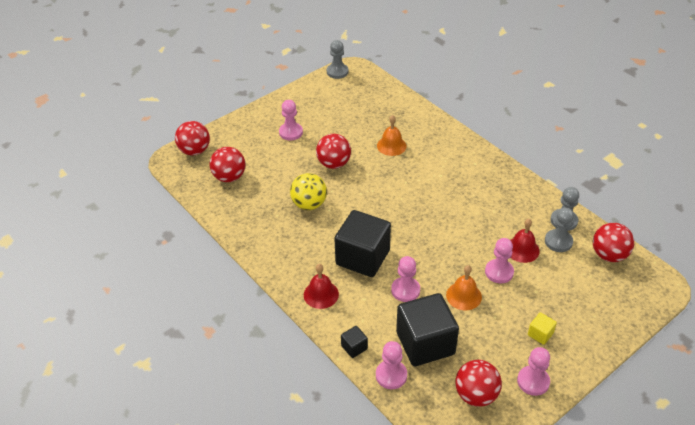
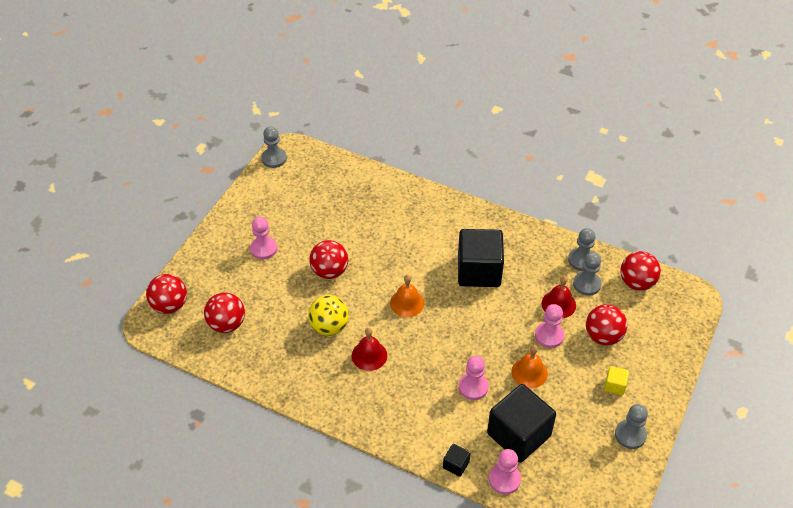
camera: 25 degrees left, 5 degrees up
red bell [304,264,339,309] -> red bell moved to [352,328,387,371]
black cube [334,210,391,277] -> black cube moved to [458,229,504,287]
orange bell [377,115,407,156] -> orange bell moved to [390,275,424,317]
red ball [455,360,502,407] -> red ball moved to [586,304,627,345]
pink pawn [517,347,550,396] -> grey pawn [615,404,648,449]

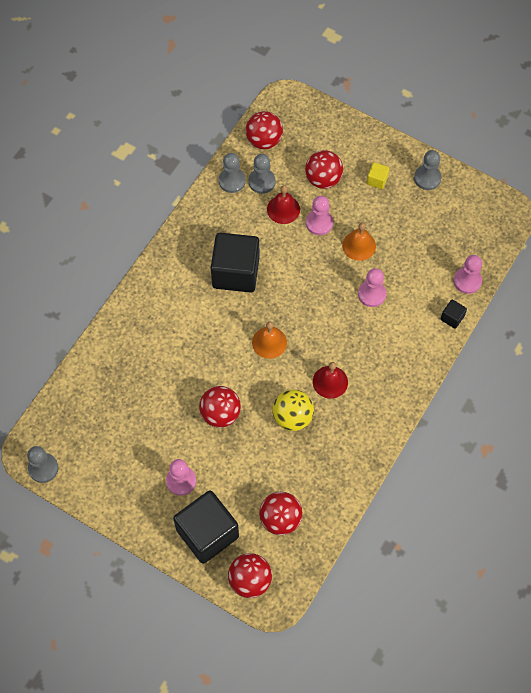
camera: 85 degrees left, 15 degrees up
black cube [487,384,556,462] -> black cube moved to [173,490,239,564]

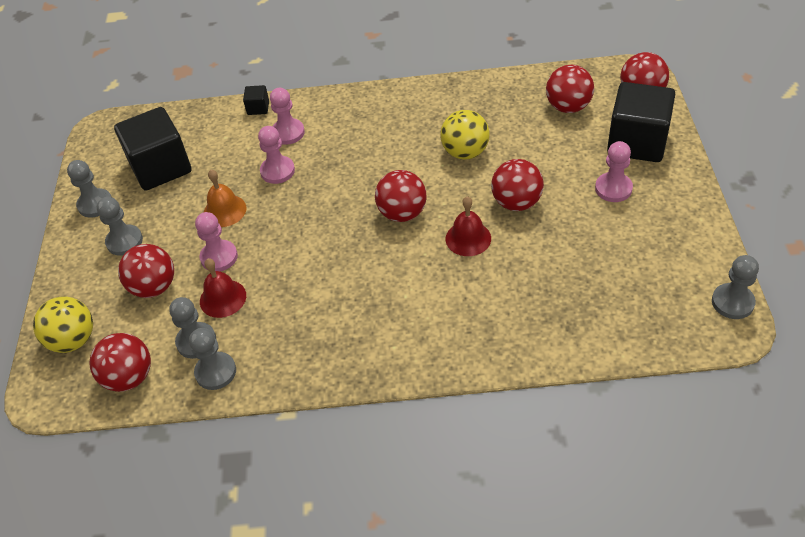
camera: 120 degrees left, 15 degrees down
black cube [211,233,259,293] -> black cube moved to [114,107,192,190]
orange bell [252,321,287,359] -> red ball [375,170,427,222]
red bell [313,362,348,399] -> red bell moved to [446,196,491,256]
yellow cube [367,162,390,189] -> grey pawn [97,197,143,256]
pink pawn [454,255,482,294] -> pink pawn moved to [270,88,305,145]
none -> yellow ball [33,297,93,353]

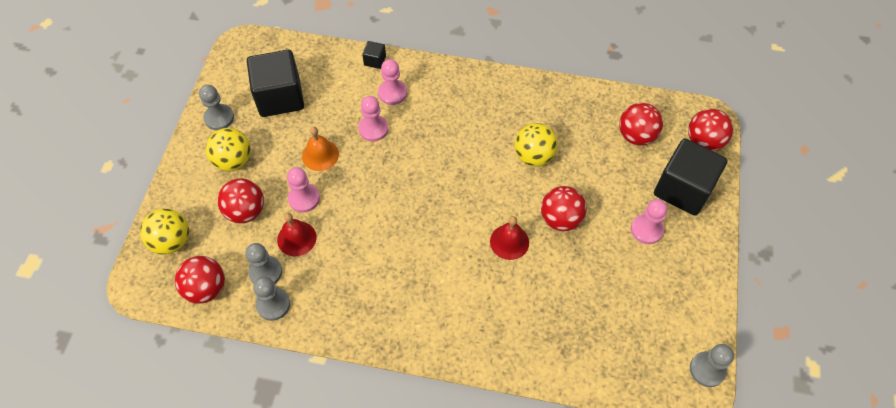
camera: 10 degrees right, 10 degrees up
grey pawn [97,197,143,256] -> yellow ball [206,128,251,171]
red ball [375,170,427,222] -> none

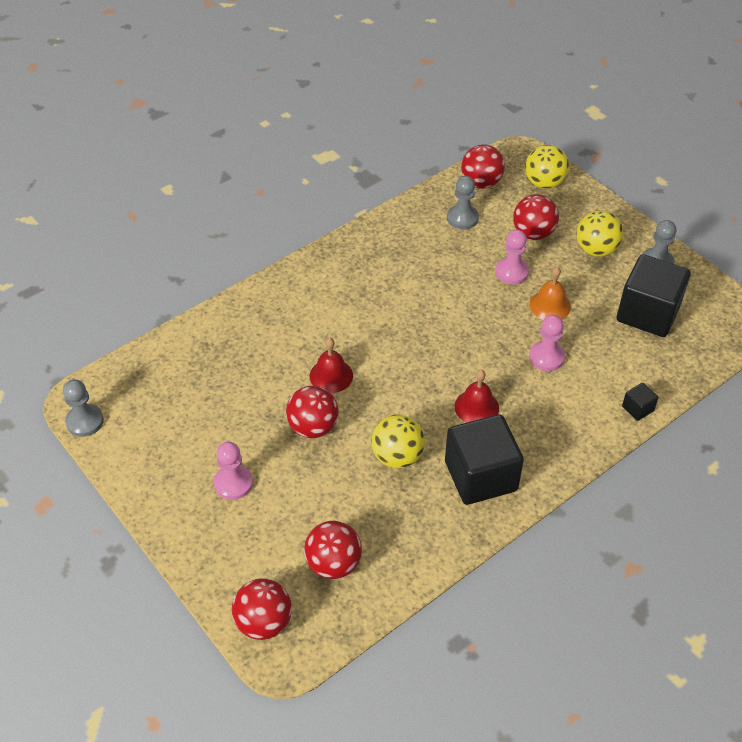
camera: 130 degrees right, 10 degrees down
grey pawn [253,276,290,321] -> none
red bell [277,213,316,257] -> red bell moved to [454,370,499,423]
pink pawn [378,59,407,105] -> none
black cube [654,139,728,216] -> black cube moved to [445,414,524,505]

